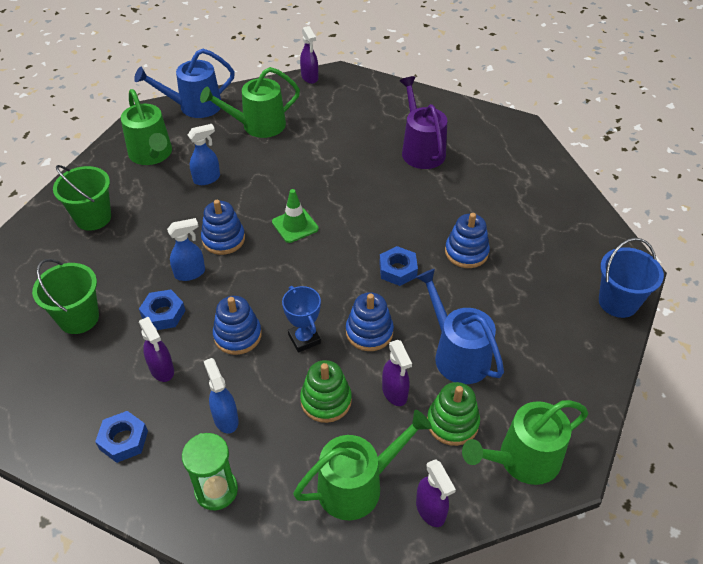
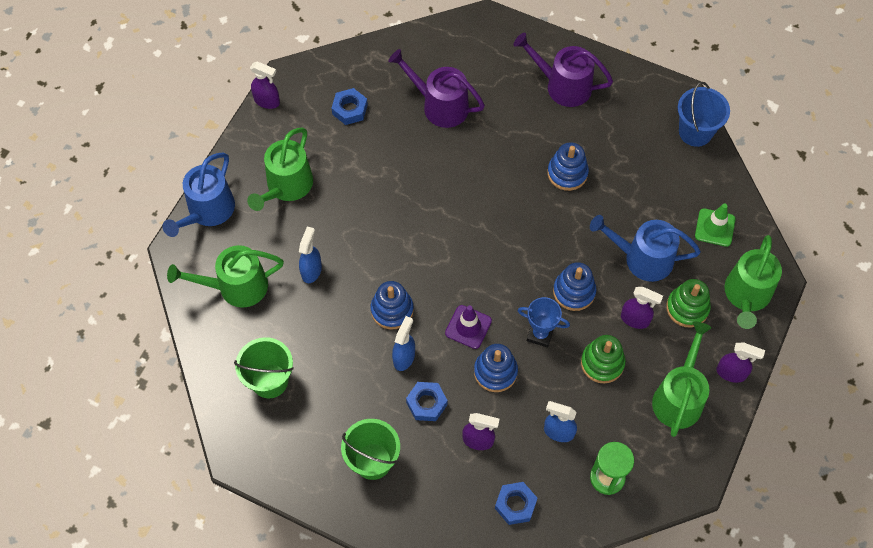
camera: 45 degrees left, 15 degrees up
green watering can [121,89,172,165] -> green watering can turned 150 degrees clockwise [167,245,284,308]
green traffic cone [272,189,319,243] -> green traffic cone moved to [695,203,735,247]
blue nut [379,246,418,286] -> blue nut moved to [331,88,368,125]
none -> purple traffic cone [445,305,492,349]
none -> purple watering can [513,33,613,107]

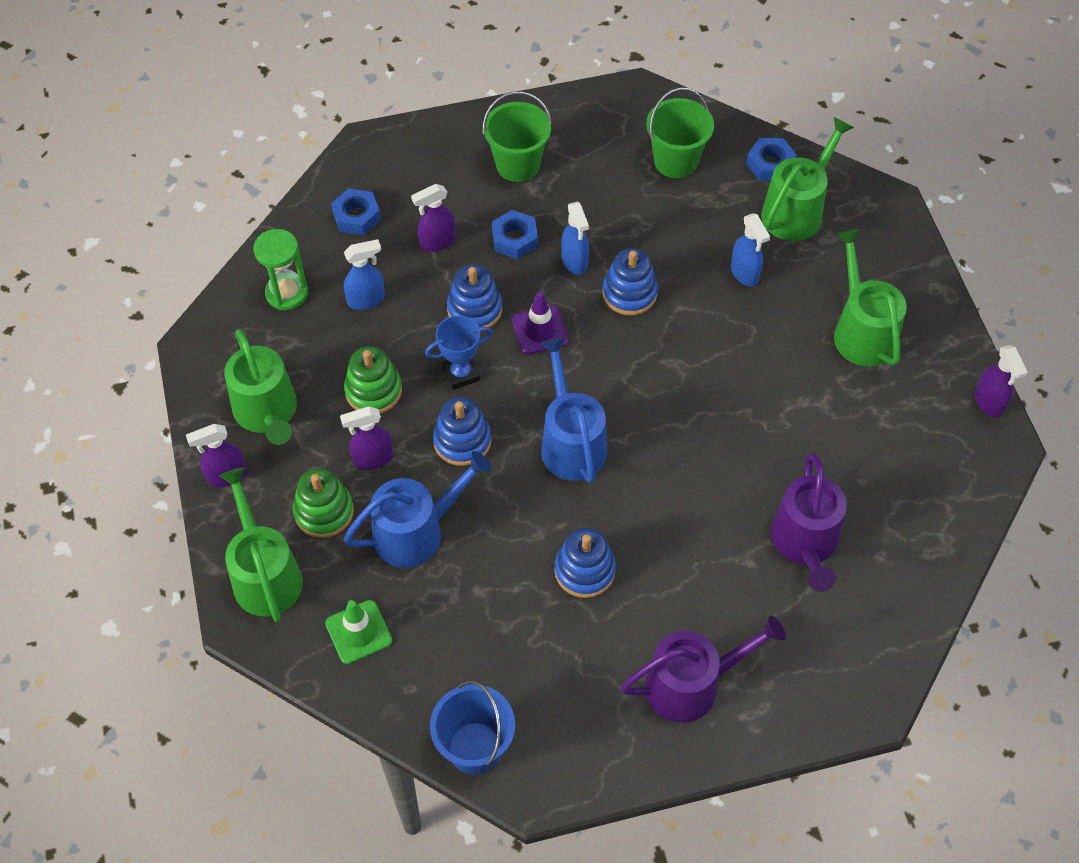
camera: 140 degrees right, 5 degrees down
blue watering can [162,152,235,237] -> blue watering can moved to [541,337,607,483]
purple spray bottle [250,61,280,109] -> purple spray bottle turned 90 degrees counterclockwise [975,345,1028,418]
blue nut [331,88,368,125] -> blue nut moved to [746,138,797,181]
purple watering can [388,49,485,128] -> purple watering can turned 105 degrees clockwise [771,453,847,592]

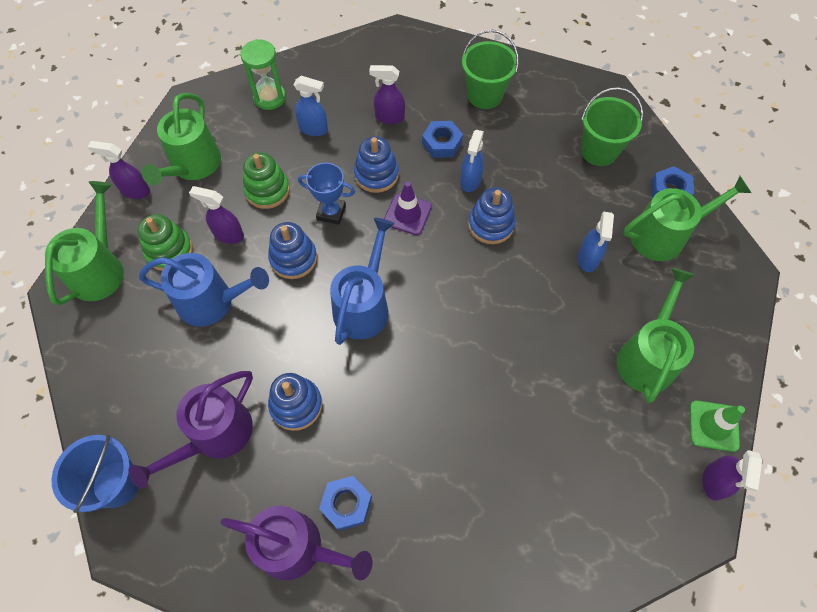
camera: 35 degrees right, 5 degrees up
green traffic cone [325,600,392,664] -> green traffic cone moved to [690,400,745,452]
blue nut [331,188,381,235] -> blue nut moved to [319,476,372,531]
purple watering can [771,453,847,592] -> purple watering can moved to [128,371,253,489]

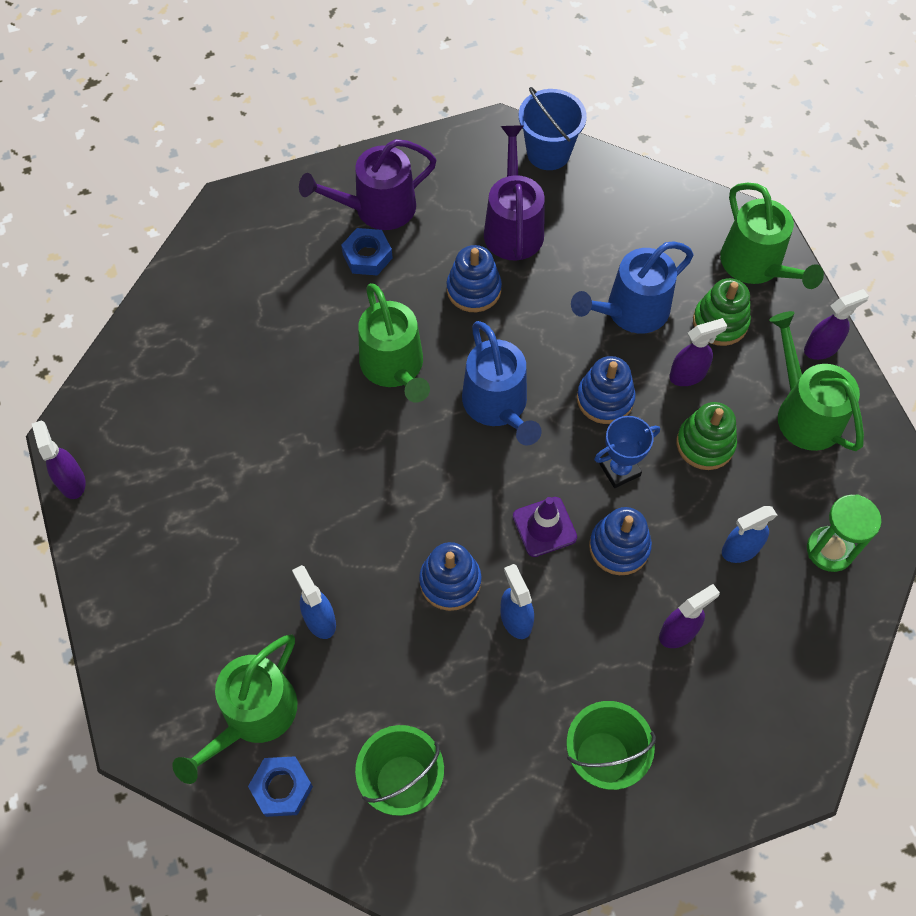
camera: 140 degrees right, 0 degrees up
blue nut [422,121,463,158] -> none
green watering can [617,268,694,403] -> green watering can moved to [358,283,430,403]
green traffic cone [690,400,745,452] -> none

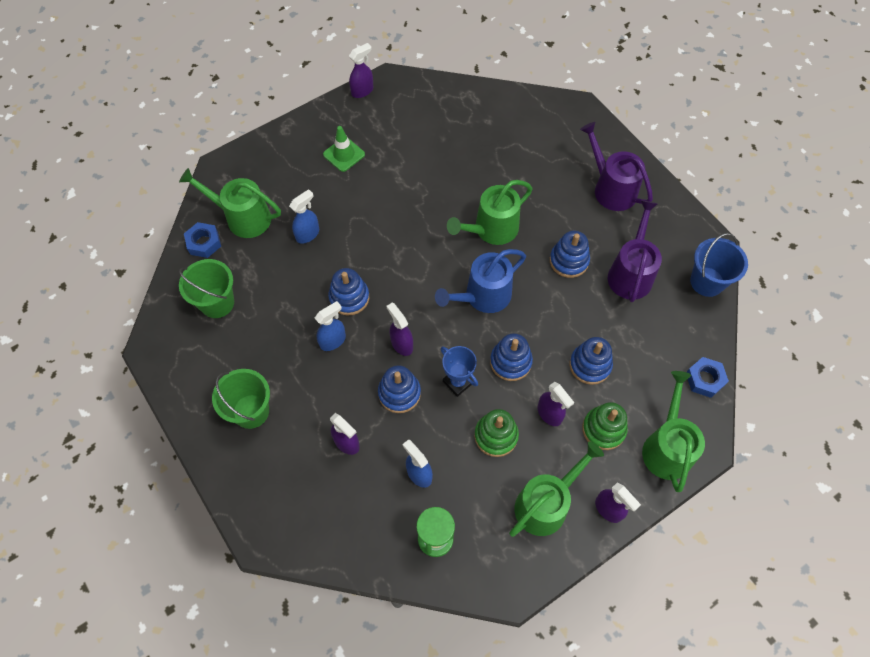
camera: 75 degrees right, 0 degrees up
blue nut [341,228,393,275] -> blue nut moved to [687,357,729,398]
purple watering can [484,125,545,261] -> purple watering can turned 60 degrees counterclockwise [608,200,662,302]
purple traffic cone [513,497,577,557] -> purple spray bottle [387,302,413,356]
blue watering can [571,241,694,334] -> blue stacking toy [569,337,613,385]
green watering can [720,182,824,289] -> green watering can turned 135 degrees clockwise [642,371,705,492]
none -> green traffic cone [323,126,365,172]

